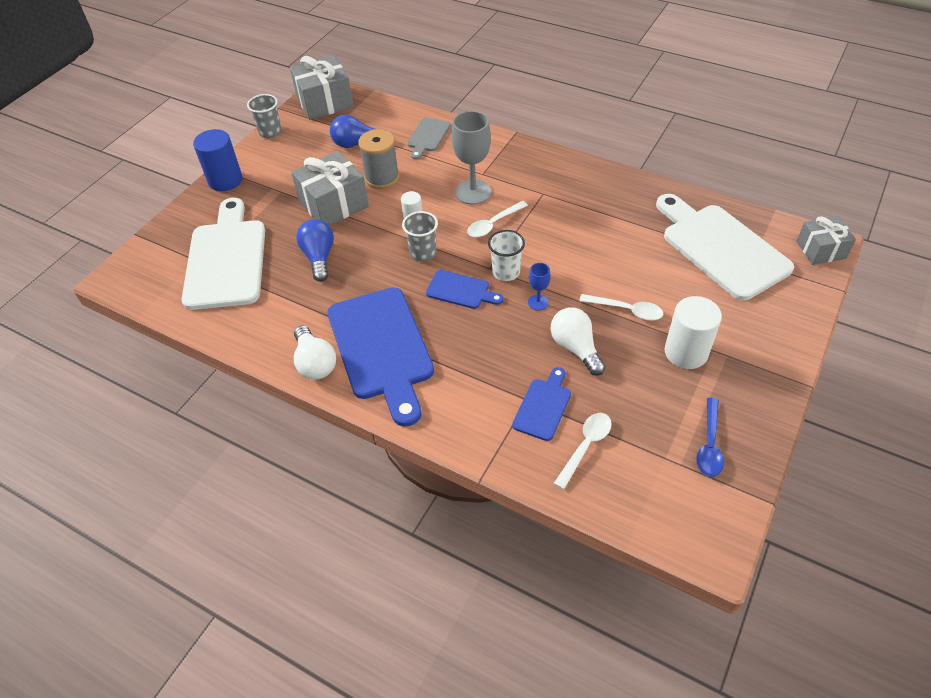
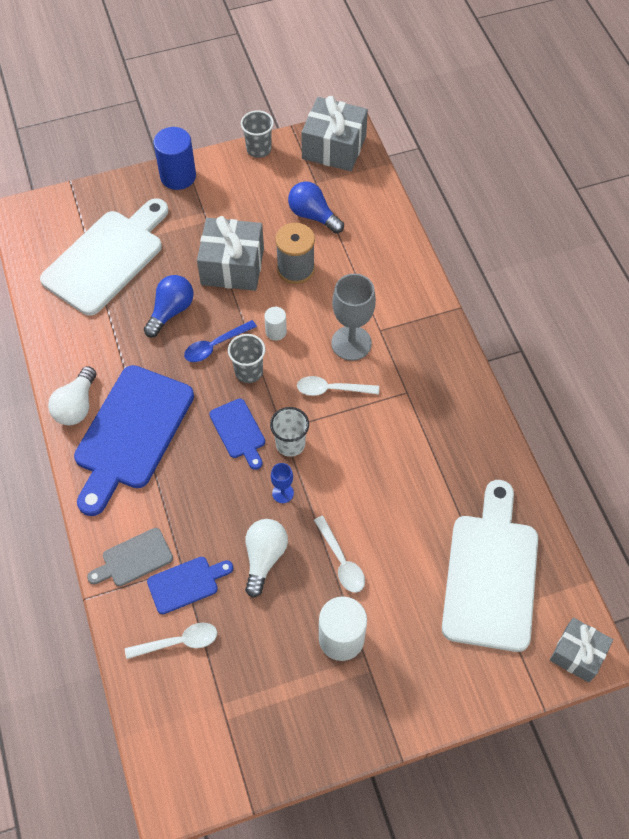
camera: 40 degrees right, 10 degrees up
grey cutting board [407,118,451,160] -> grey cutting board moved to [87,528,173,586]
blue spoon [696,398,724,477] -> blue spoon moved to [184,320,257,362]

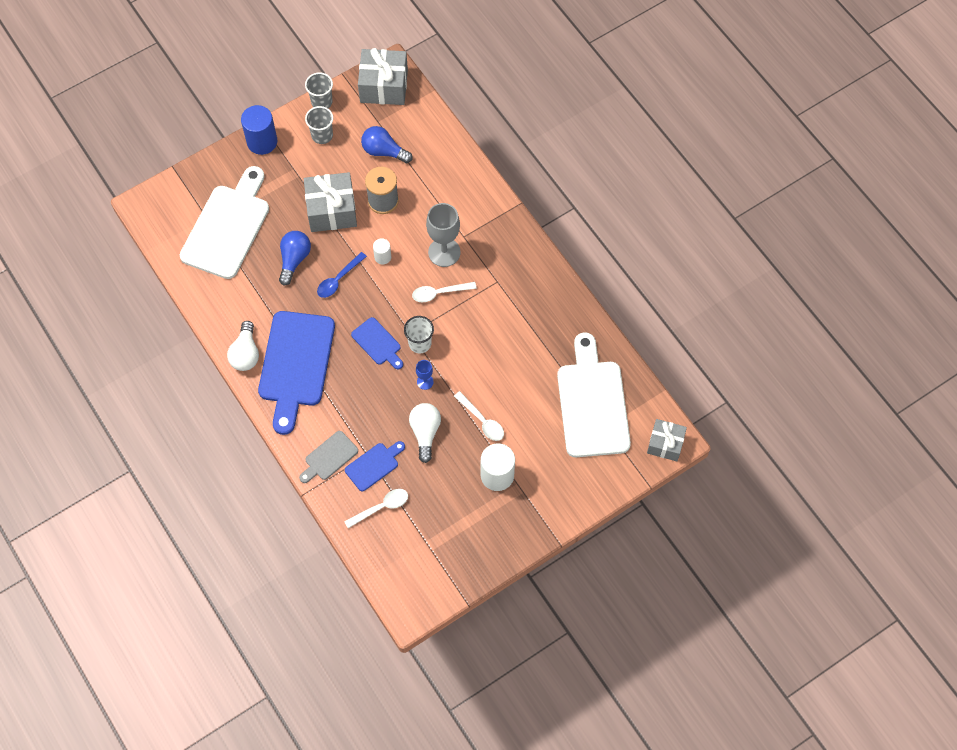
camera: 15 degrees left, 5 degrees up
grey cup [228,334,265,383] -> grey cup moved to [305,106,333,144]

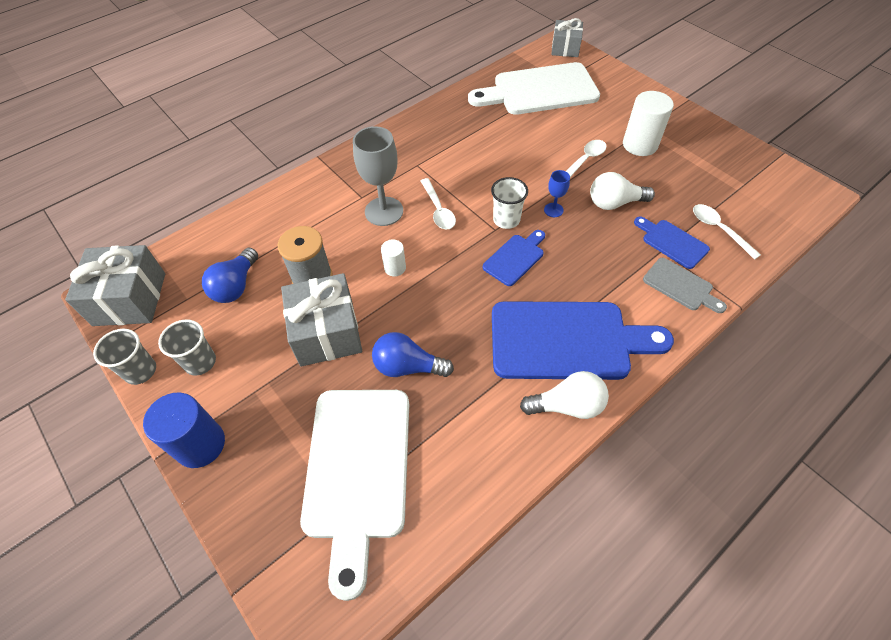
camera: 95 degrees left, 10 degrees down
white cutting board [180,166,269,279] -> white cutting board turned 105 degrees counterclockwise [300,390,409,601]
blue spoon [317,252,367,298] -> none

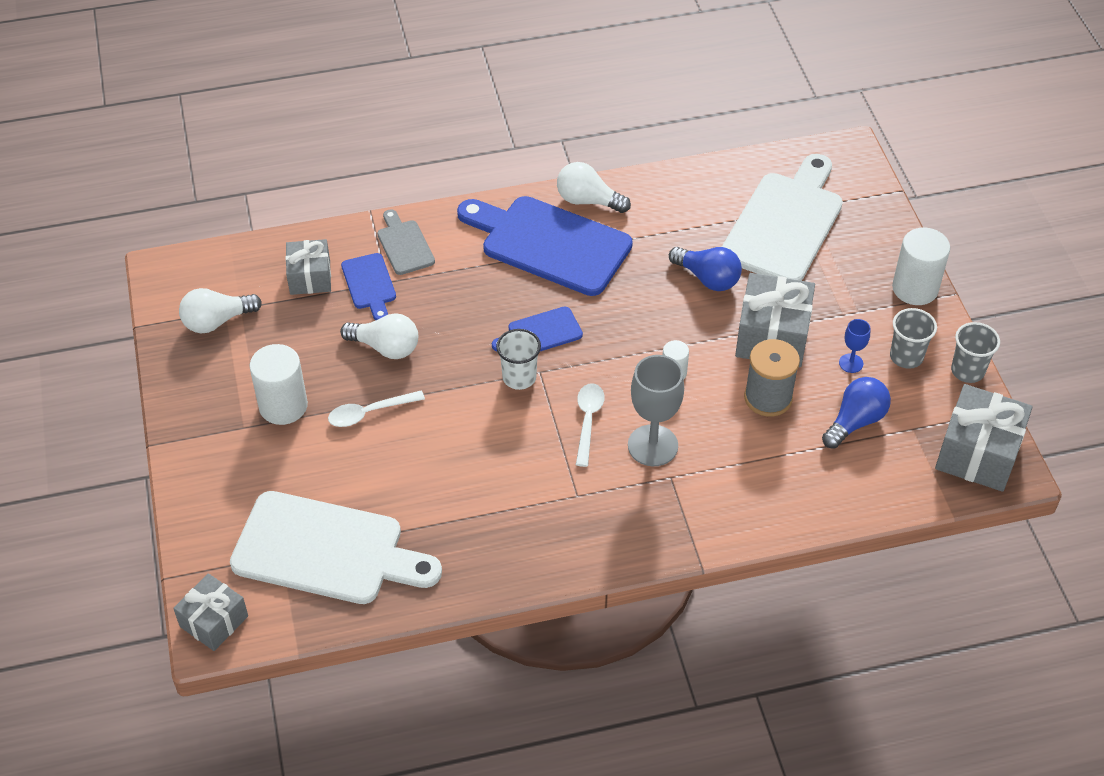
camera: 155 degrees left, 5 degrees down
blue cylinder [143,393,225,468] -> white cylinder [892,228,950,305]
blue goblet [544,170,570,217] -> blue goblet moved to [839,319,871,373]
white spoon [693,204,761,260] -> grey gift [285,239,331,295]
none -> white light bulb [179,288,262,333]

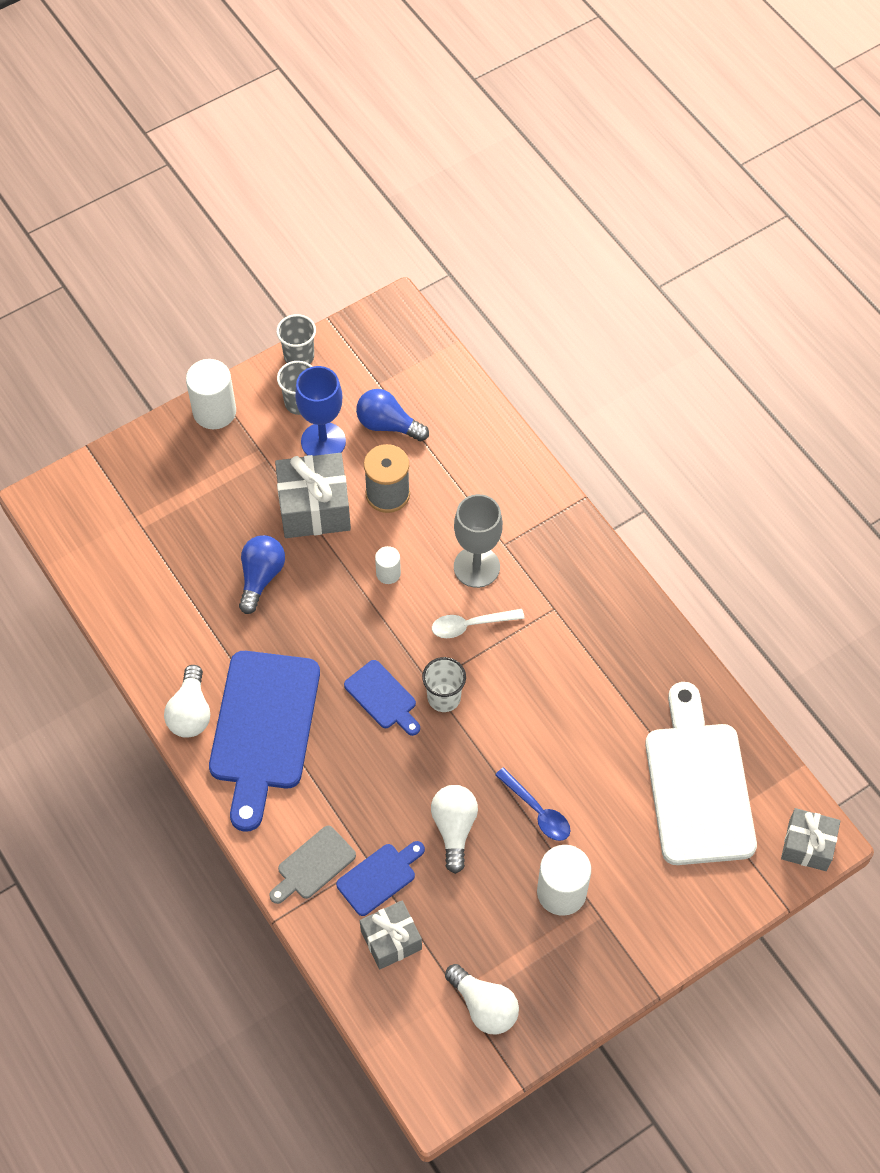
camera: 110 degrees left, 10 degrees up
white spoon [328,391,425,427] -> blue spoon [495,768,570,841]
white cutting board [722,154,843,281] -> none
blue goblet [839,319,871,373] -> blue goblet [295,366,346,456], size x2.01
grey gift [935,384,1033,492] -> none

